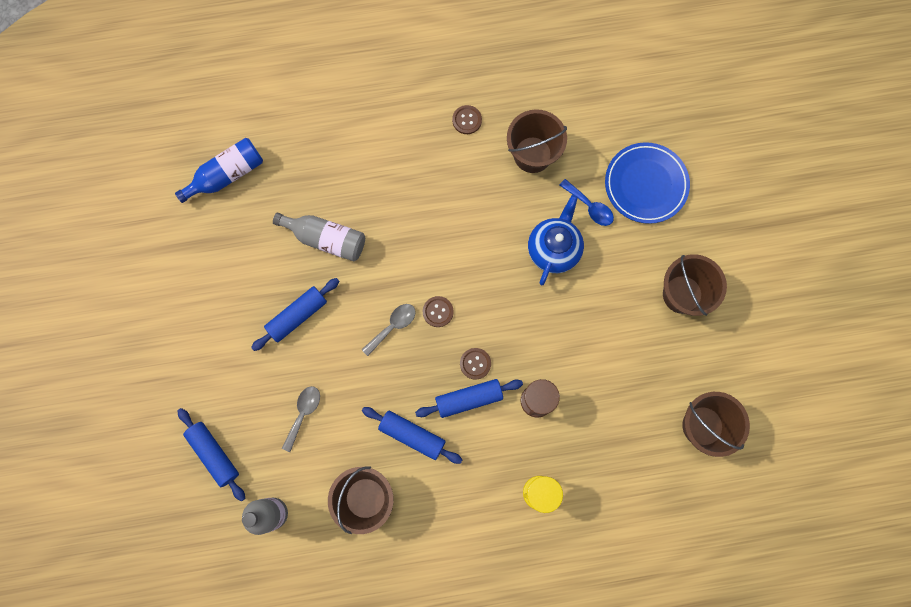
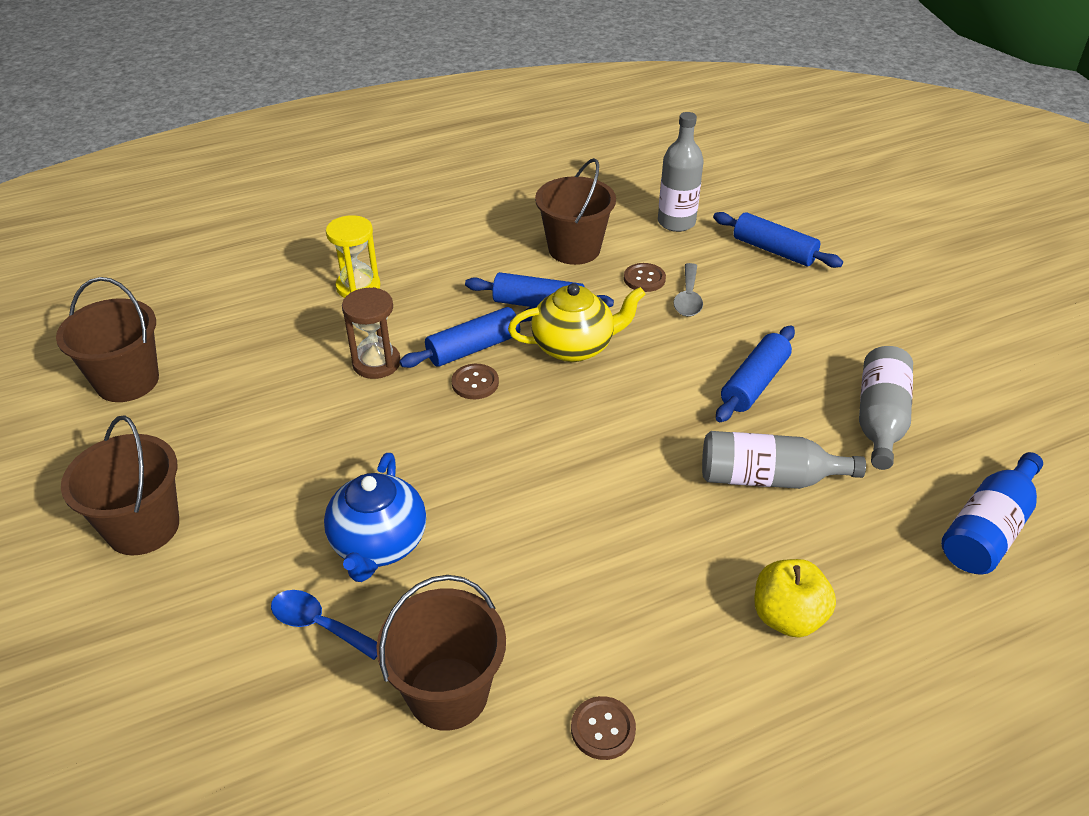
camera: 165 degrees right, 35 degrees down
grey spoon [362,304,416,356] -> none
brown button [423,296,454,327] -> brown button moved to [624,263,666,292]
blue plate [605,142,690,224] -> none
none -> yellow teapot [508,283,645,362]
none -> yellow apple [754,559,836,637]
none -> grey bottle [859,346,913,470]

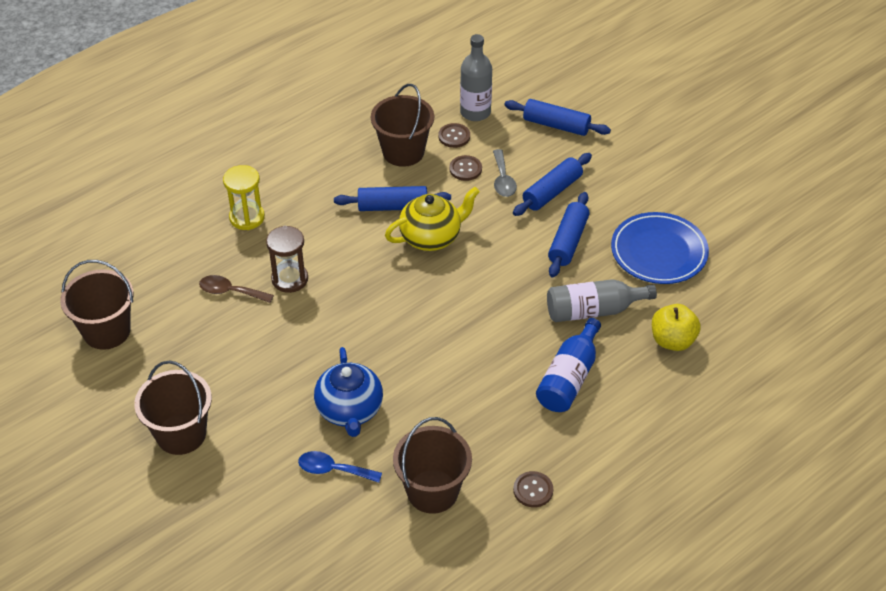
camera: 15 degrees left, 5 degrees up
blue rolling pin [399,307,536,368] -> blue rolling pin moved to [513,153,592,216]
brown button [451,364,499,399] -> brown button moved to [438,123,470,148]
yellow apple [754,559,836,637] -> yellow apple moved to [652,304,701,351]
grey bottle [859,346,913,470] -> blue plate [611,212,709,284]
blue bottle [941,452,1043,574] -> blue bottle moved to [536,318,601,412]
none -> brown spoon [199,275,274,303]

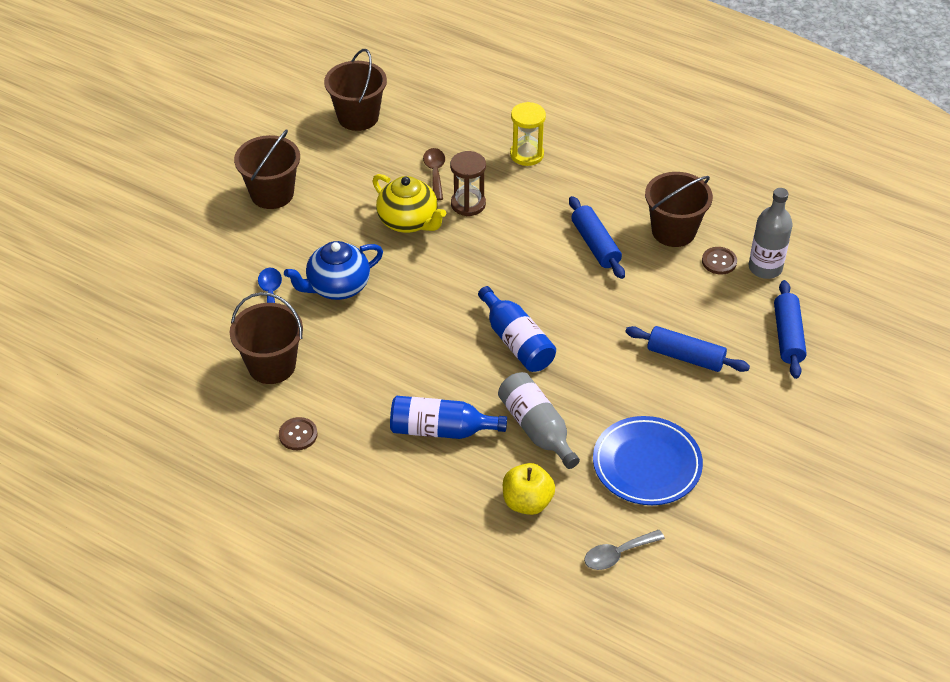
camera: 70 degrees right, 0 degrees up
yellow teapot [385,187,480,251] -> yellow teapot moved to [372,174,446,233]
brown button [449,155,482,181] -> none
grey spoon [493,149,517,197] -> grey spoon moved to [584,530,665,570]
blue rolling pin [548,192,590,278] -> none
none -> blue bottle [478,286,556,372]

